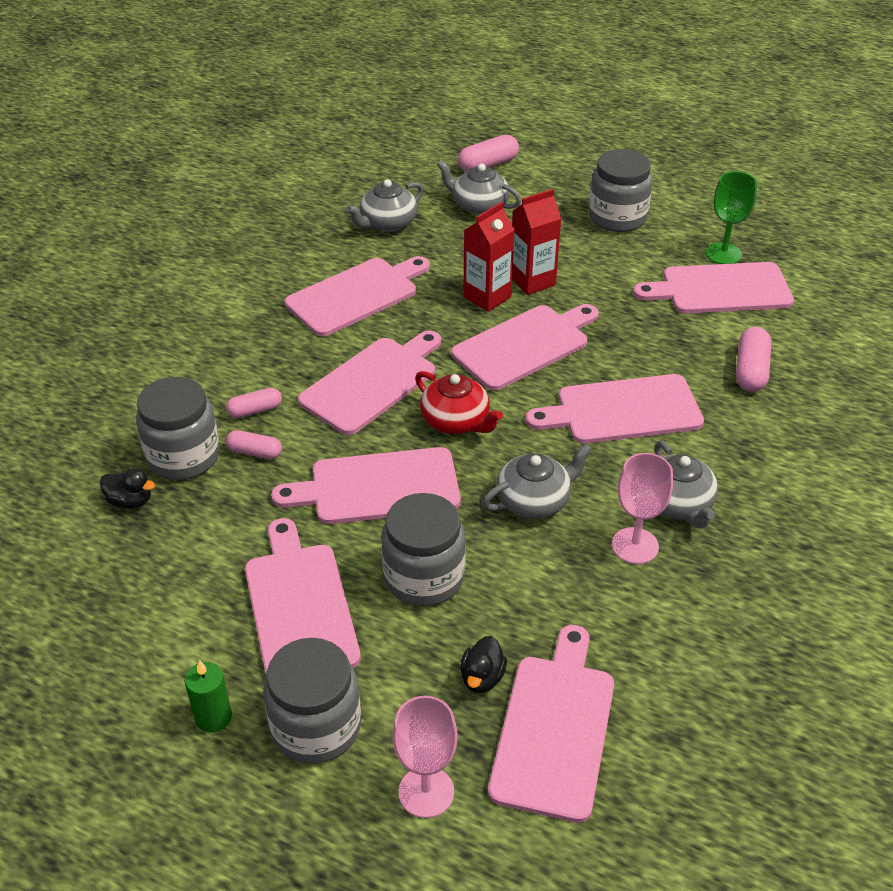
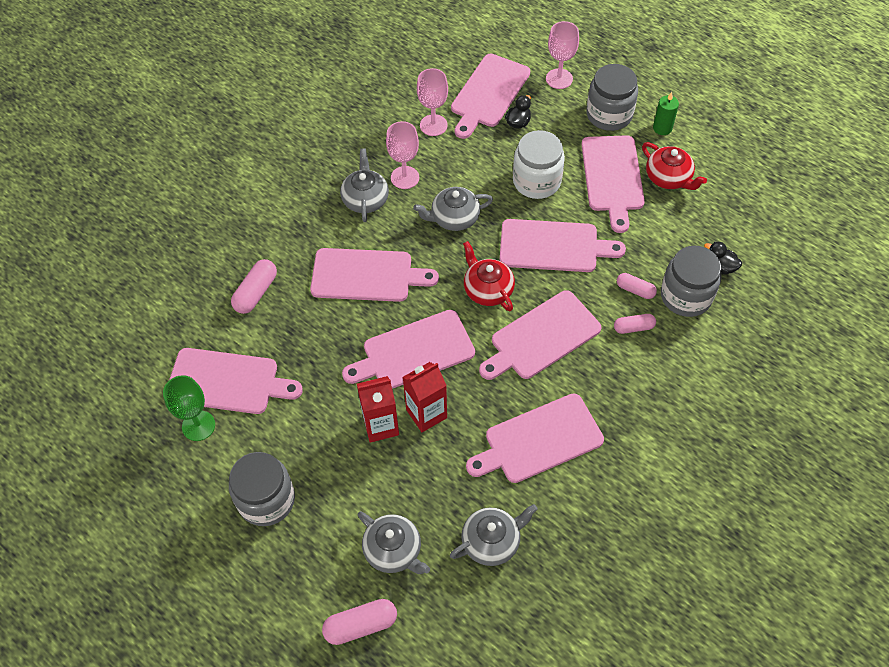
camera: 165 degrees left, 15 degrees up
grey jar [381,493,466,606] -> white jar [513,130,565,199]
none -> pink goblet [417,68,448,136]
none -> red teapot [642,142,707,190]

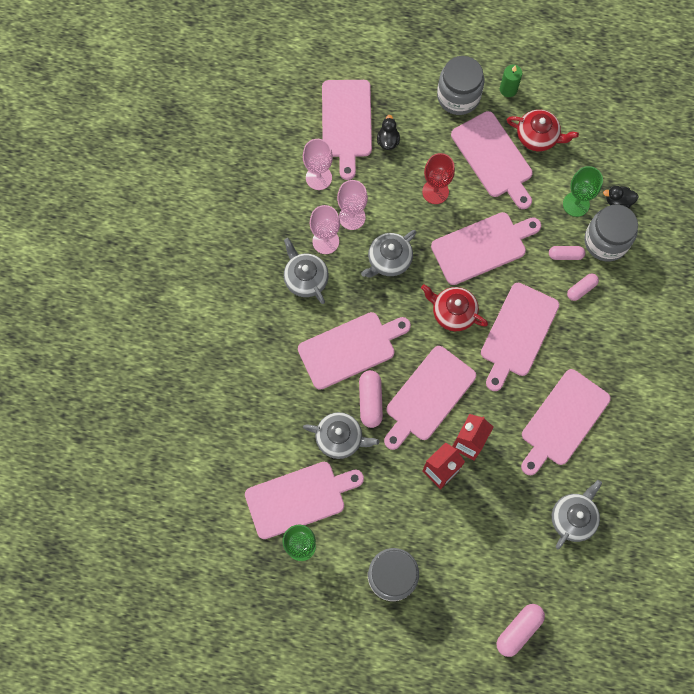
camera: 30 degrees left, 15 degrees up
pink capsule [231,259,277,314] -> pink capsule moved to [359,370,383,428]
grey teapot [358,511,430,574] -> grey teapot moved to [303,412,379,459]
white jar [513,130,565,199] -> red goblet [422,153,455,204]
pink goblet [546,21,579,89] -> pink goblet moved to [337,180,368,230]
none -> green goblet [563,166,603,217]

